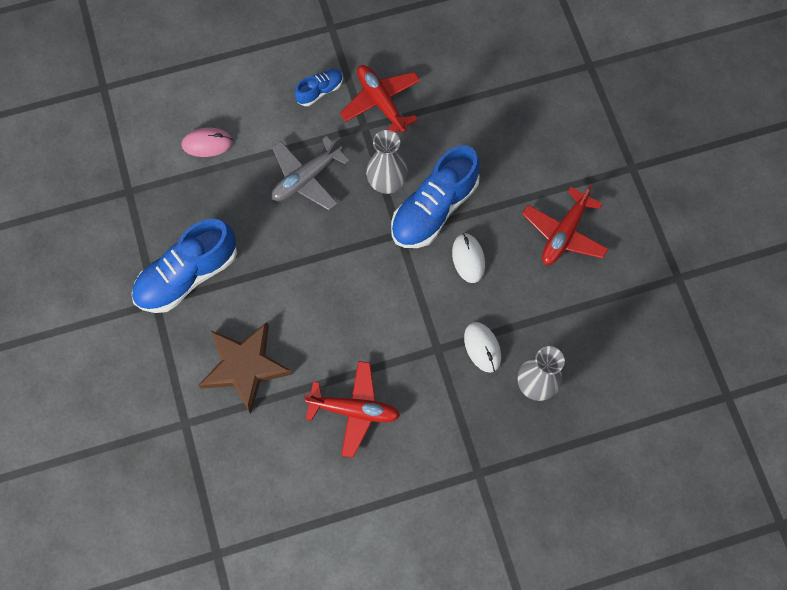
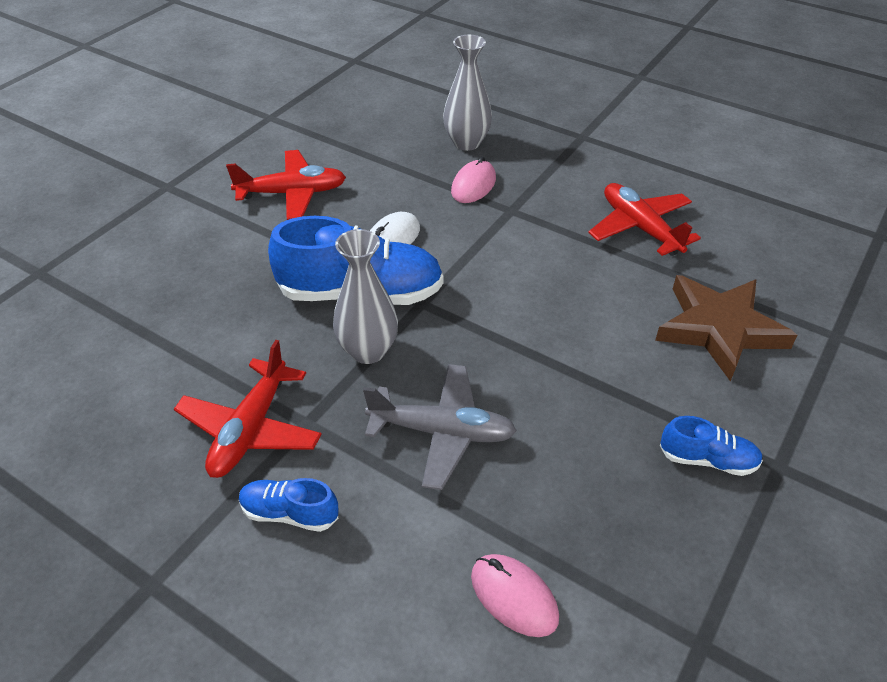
camera: 130 degrees left, 25 degrees down
blue shoe [132,219,237,313] -> blue shoe [660,416,763,476], size x0.49
white mouse [464,322,501,373] -> pink mouse [451,157,496,203]

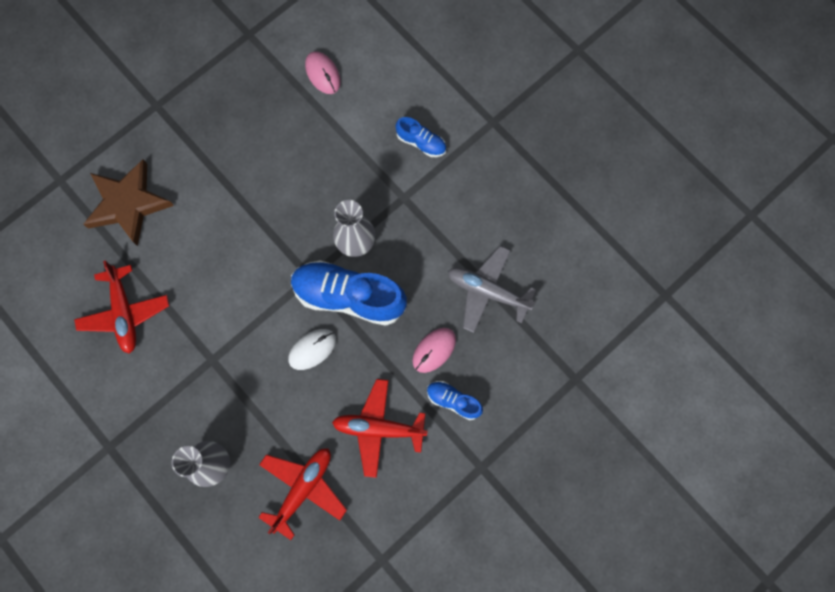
camera: 165 degrees left, 30 degrees up
red plane [174,340,322,478] -> red plane moved to [258,448,347,540]
grey plane [363,364,517,490] -> grey plane moved to [448,246,536,333]
pink mouse [451,157,496,203] -> pink mouse moved to [412,328,456,373]
blue shoe [660,416,763,476] -> blue shoe moved to [427,381,483,420]

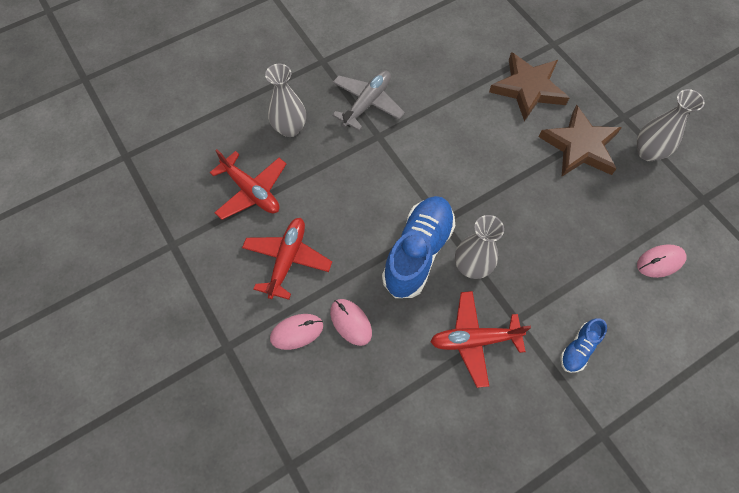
camera: 100 degrees right, 10 degrees down
red plane [74,261,169,354] -> red plane moved to [430,291,531,388]
white mouse [288,329,336,370] -> none
blue shoe [427,381,483,420] -> pink mouse [270,314,323,350]
grey plane [448,246,536,333] -> grey plane moved to [332,70,405,131]
none -> brown star [539,105,622,176]
none -> grey vase [637,89,704,161]

